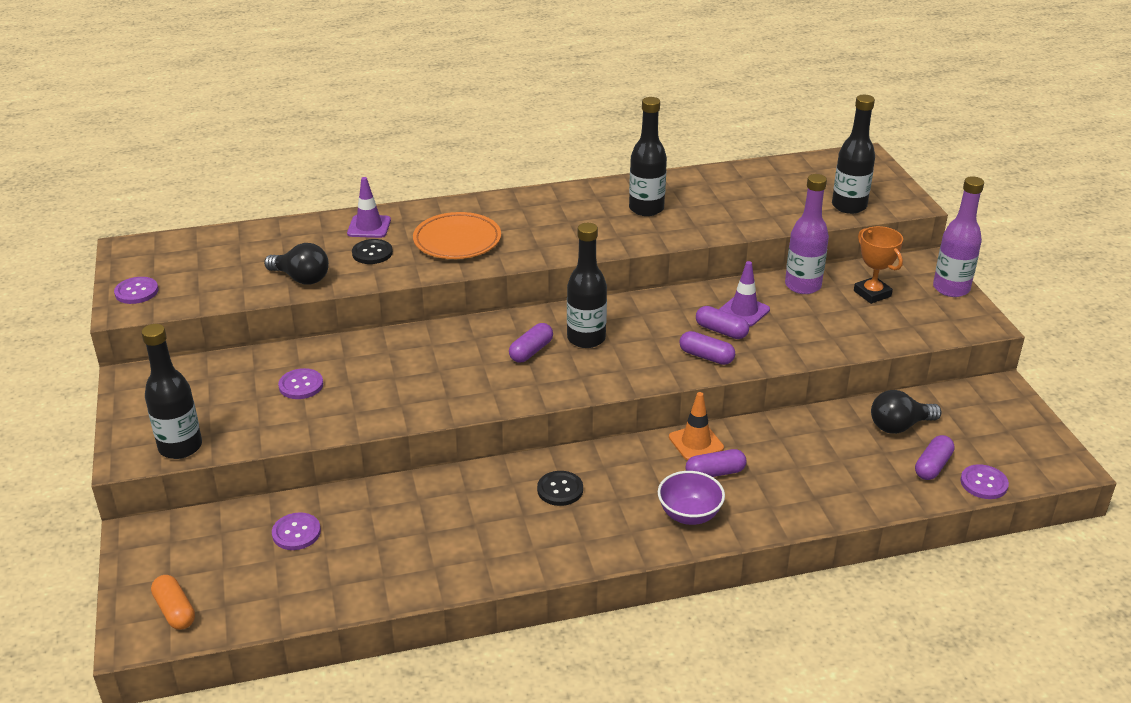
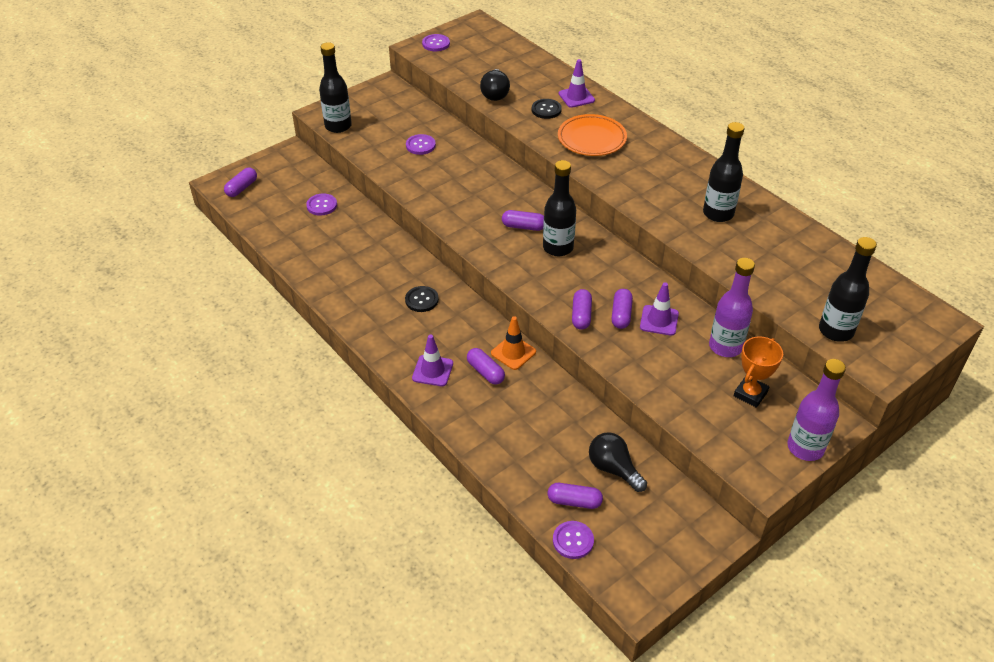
camera: 65 degrees right, 10 degrees up
orange capsule [151,575,195,630] -> purple capsule [224,167,257,197]
purple bowl [658,471,725,525] -> purple traffic cone [412,335,453,386]

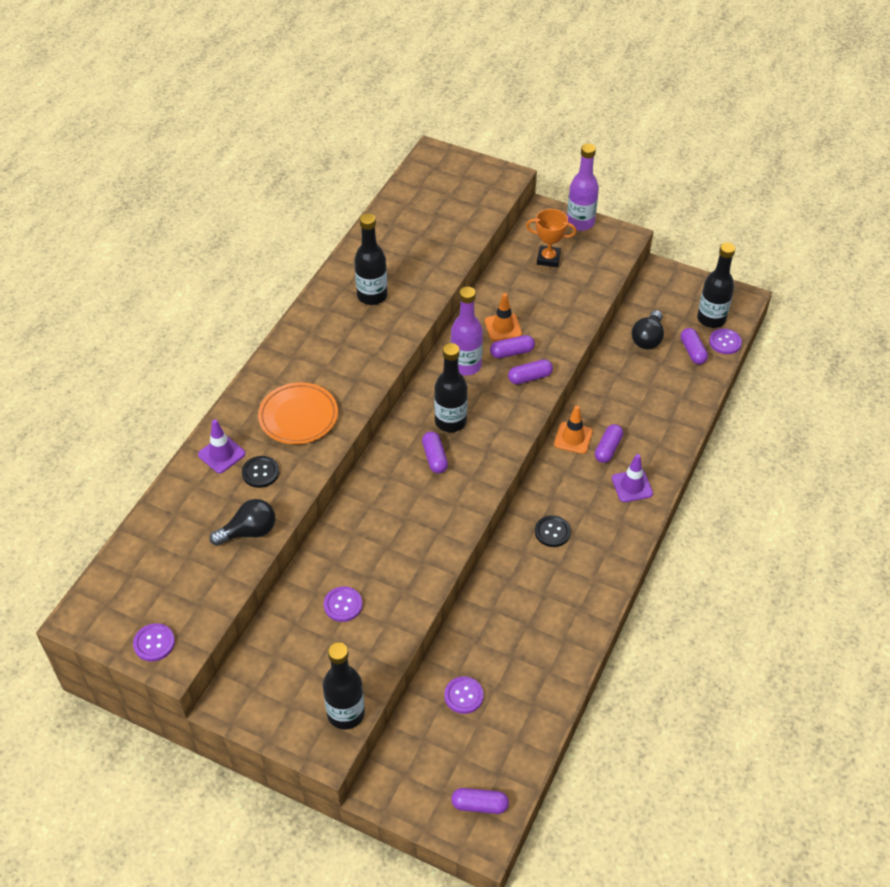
camera: 115 degrees left, 5 degrees up
purple traffic cone [640,282,679,336] -> orange traffic cone [485,293,522,341]
purple bottle [709,258,755,357] -> purple bottle moved to [451,287,483,376]
black bottle [819,237,877,342] -> black bottle moved to [697,242,735,328]

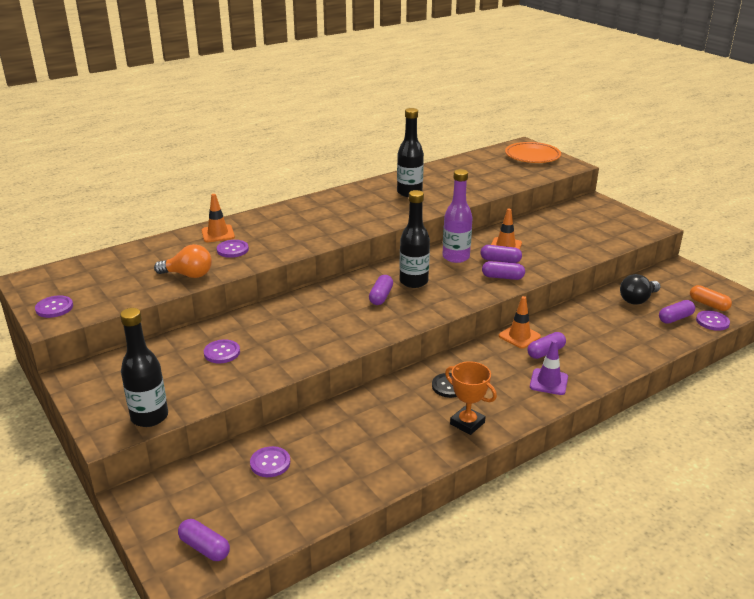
camera: 30 degrees right, 20 degrees down
purple traffic cone [198,420,246,473] -> orange traffic cone [202,194,235,242]
black light bulb [210,499,275,546] -> orange light bulb [154,244,212,278]
black button [242,456,279,488] -> purple button [217,240,249,258]
orange plate [258,382,338,444] -> orange plate moved to [505,142,561,163]
orange trophy [526,209,577,267] -> orange trophy moved to [445,361,497,435]
purple bottle [567,143,599,231] -> none
purple capsule [680,328,708,364] -> purple capsule turned 45 degrees clockwise [659,300,695,324]
black bottle [697,242,735,328] -> orange capsule [690,285,732,311]

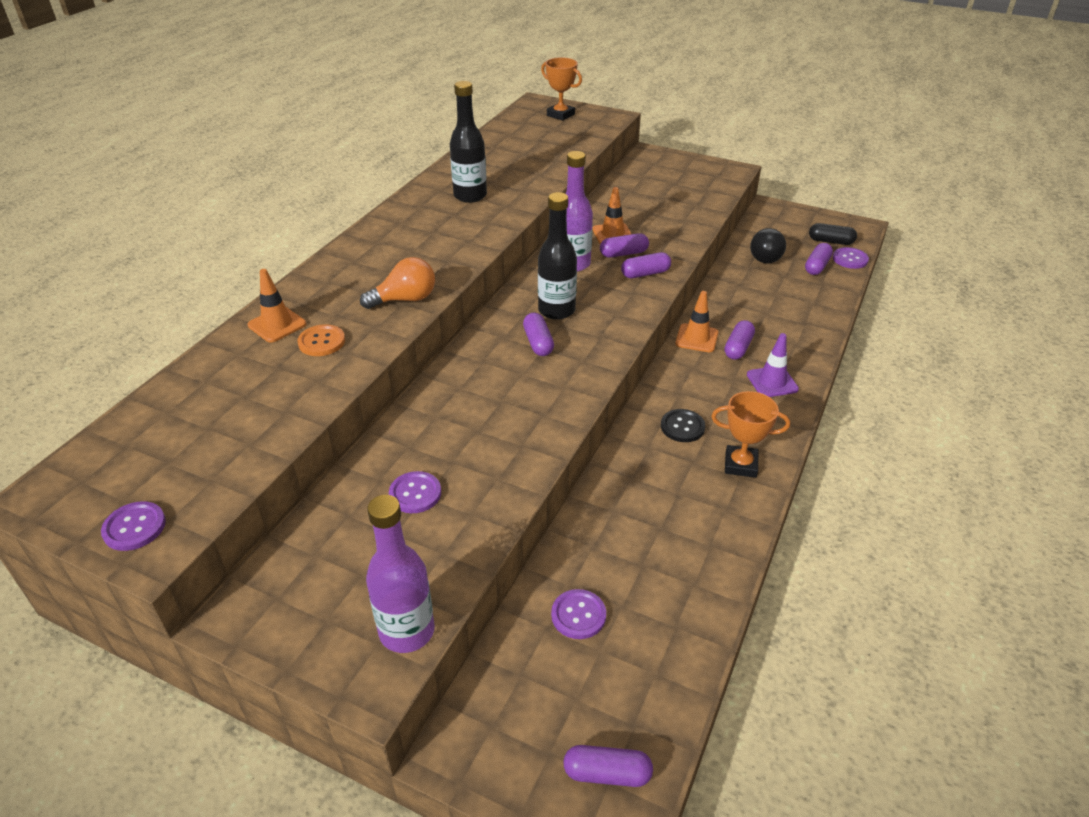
camera: 30 degrees left, 10 degrees up
black bottle [120,308,168,427] -> purple bottle [366,495,435,653]
orange light bulb [154,244,212,278] -> orange light bulb moved to [360,257,435,309]
purple button [217,240,249,258] -> orange button [297,324,345,356]
orange plate [505,142,561,163] -> orange trophy [541,57,582,121]
orange capsule [690,285,732,311] -> black capsule [809,223,857,245]

